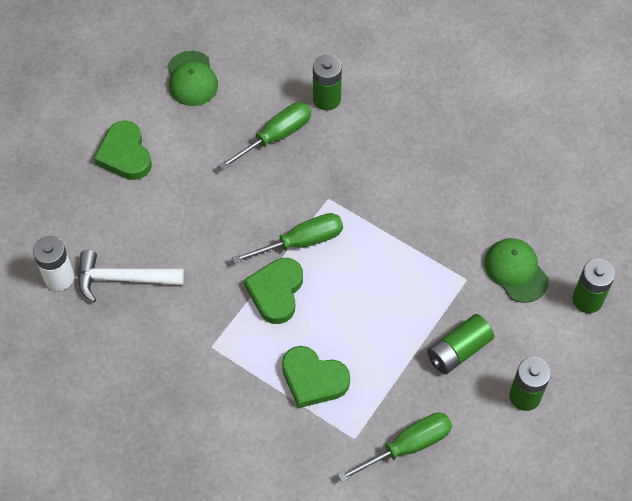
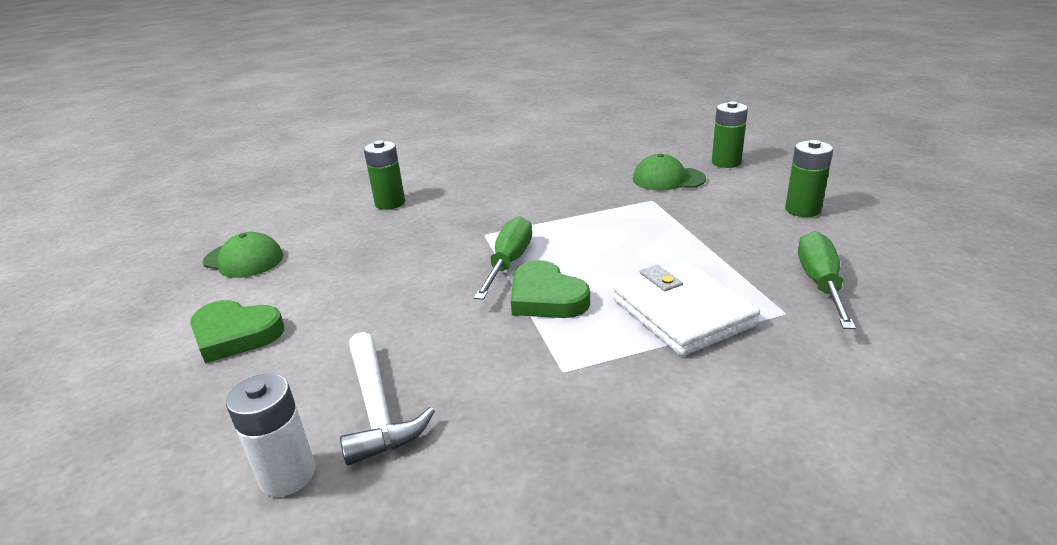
camera: 50 degrees left, 30 degrees down
white hammer [78,250,184,303] -> white hammer turned 60 degrees counterclockwise [340,332,435,466]
green screwdriver [219,102,311,170] -> none
green heart [282,346,350,408] -> white wallet [613,260,760,356]
green battery [427,314,494,374] -> none

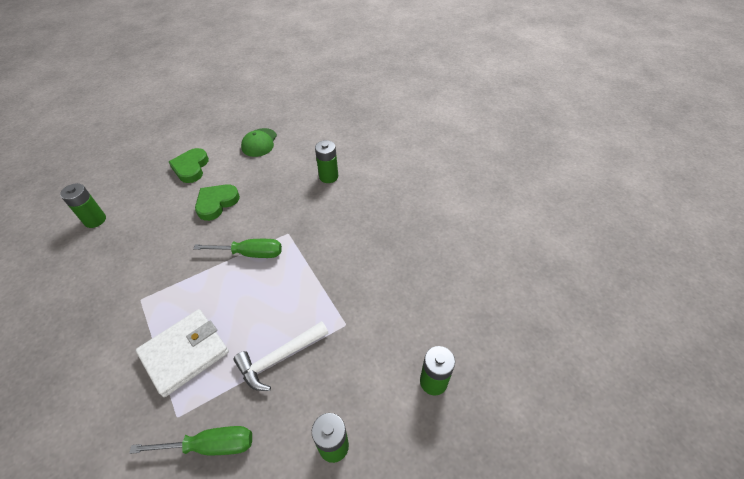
camera: 75 degrees right, 20 degrees up
white battery [226,374,315,497] -> green battery [60,183,106,228]
white hammer [340,332,435,466] -> white hammer moved to [233,321,328,391]
green heart [511,260,590,318] -> green heart moved to [195,184,240,221]
green cap [633,154,706,191] -> none

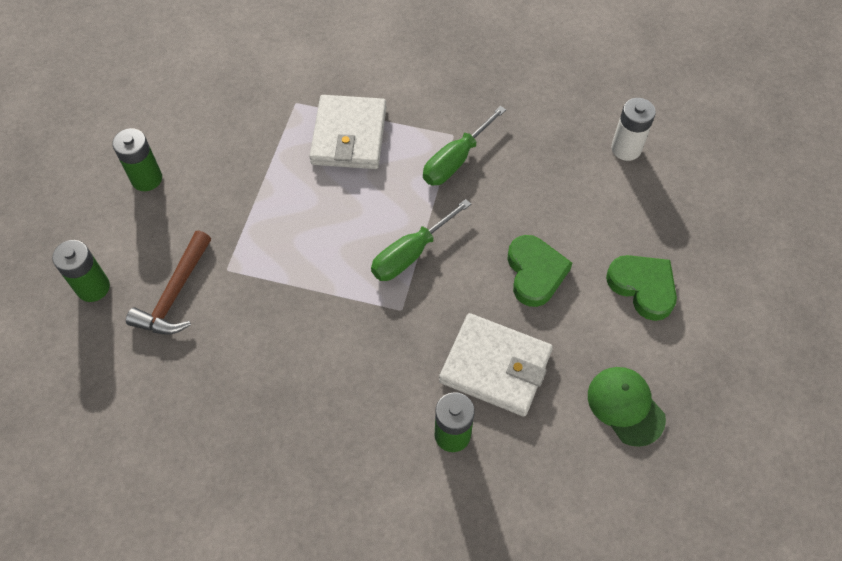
camera: 135 degrees right, 10 degrees up
green battery [60,183,106,228] -> white battery [611,98,656,161]
green screwdriver [129,426,252,455] -> green screwdriver moved to [423,106,506,186]
white hammer [233,321,328,391] -> none
none -> brown hammer [126,231,211,335]
none -> white wallet [439,313,553,416]

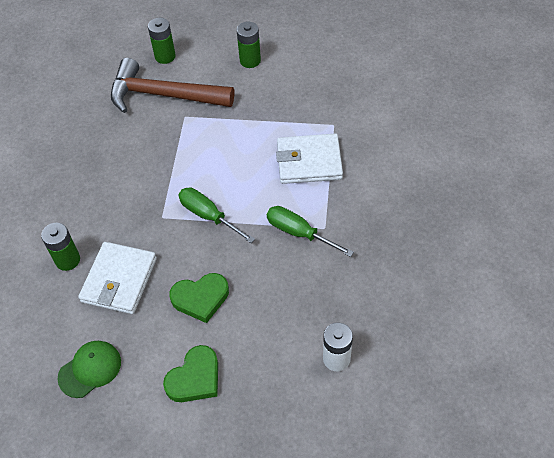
camera: 85 degrees right, 5 degrees down
brown hammer [126,231,211,335] -> brown hammer [111,58,234,113], size x1.63

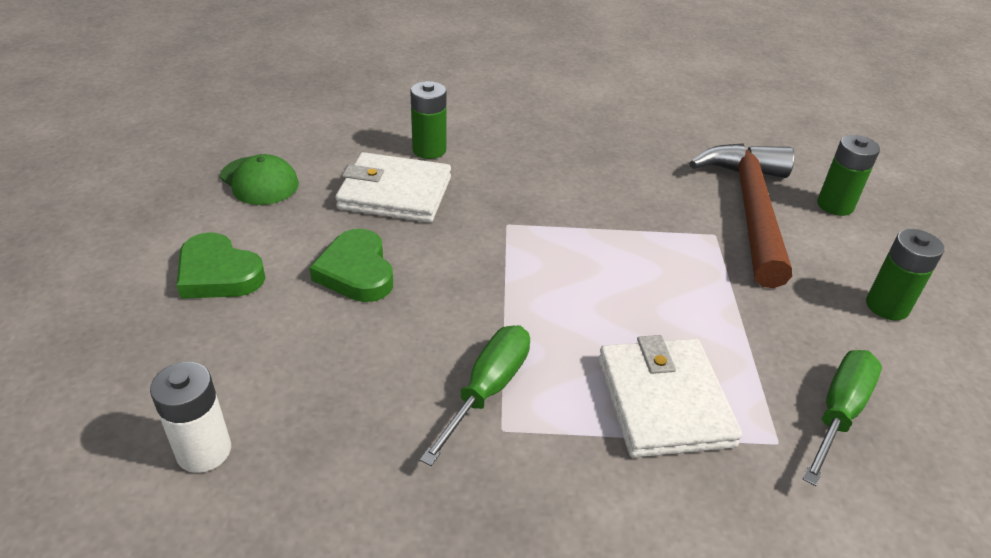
camera: 80 degrees right, 15 degrees down
green screwdriver [179,187,255,243] -> green screwdriver moved to [803,350,882,486]

